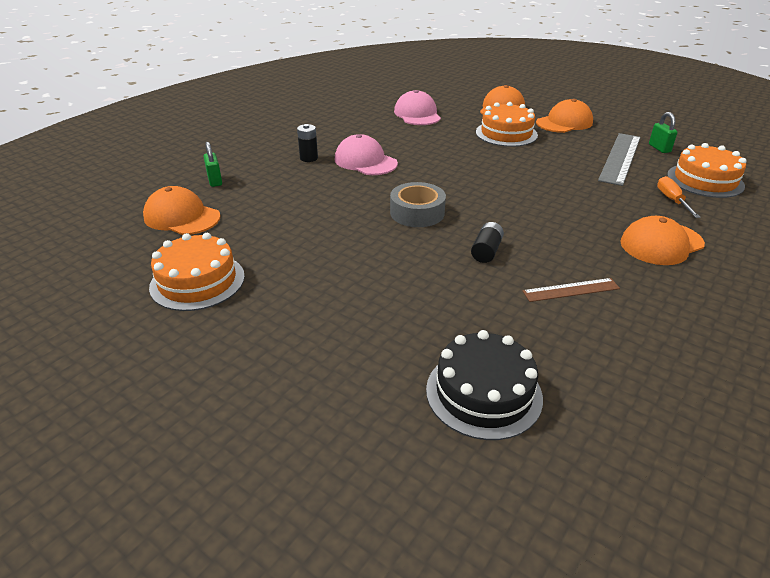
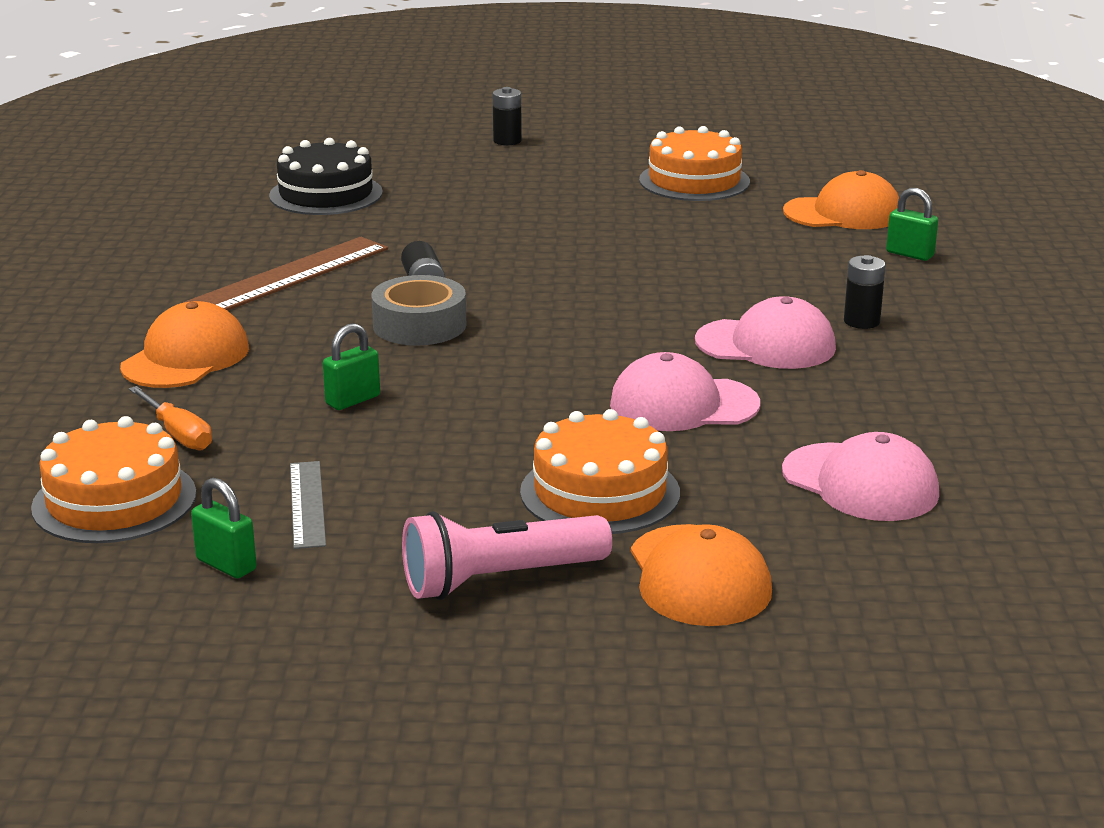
camera: 145 degrees right, 10 degrees down
grey tape [390,182,446,227] -> grey tape moved to [371,275,466,346]
brown ruler [523,278,620,302] -> brown ruler [183,237,388,311], size x1.78
orange cap [536,99,593,133] -> pink flashlight [402,511,612,600]
grey ruler [598,133,641,186] -> grey ruler [290,461,326,549], size x0.56
none -> green padlock [323,323,380,410]
none -> black battery [493,87,522,145]
none -> pink cap [610,352,760,431]

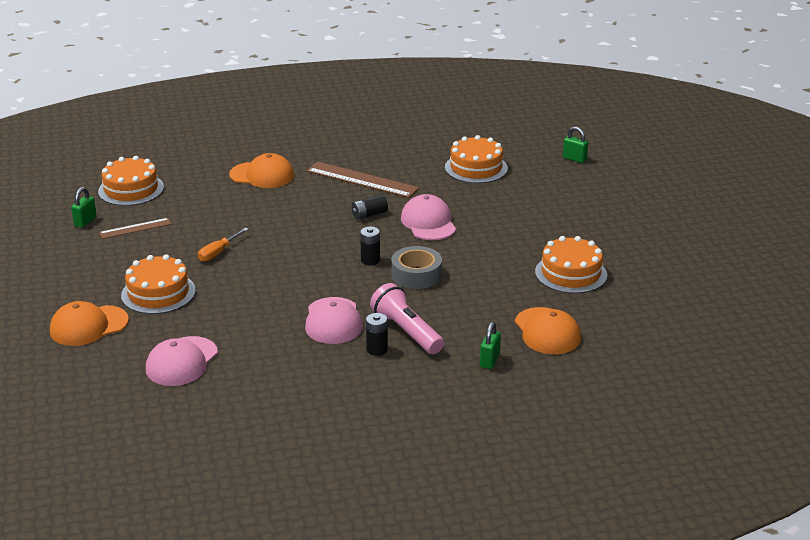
camera: 75 degrees right, 5 degrees up
orange screwdriver [129,386,212,450] -> orange screwdriver moved to [198,228,249,262]
black cake [269,138,383,215] -> orange cake [445,135,508,183]
grey ruler [290,461,326,549] -> brown ruler [99,218,171,239]
green padlock [323,323,380,410] -> green padlock moved to [563,127,588,163]
grey tape [371,275,466,346] -> grey tape moved to [391,246,442,289]
pink flashlight [402,511,612,600] -> pink flashlight moved to [370,283,444,354]
black battery [493,87,522,145] -> black battery moved to [360,227,380,265]
pink cap [610,352,760,431] -> pink cap moved to [401,194,456,240]

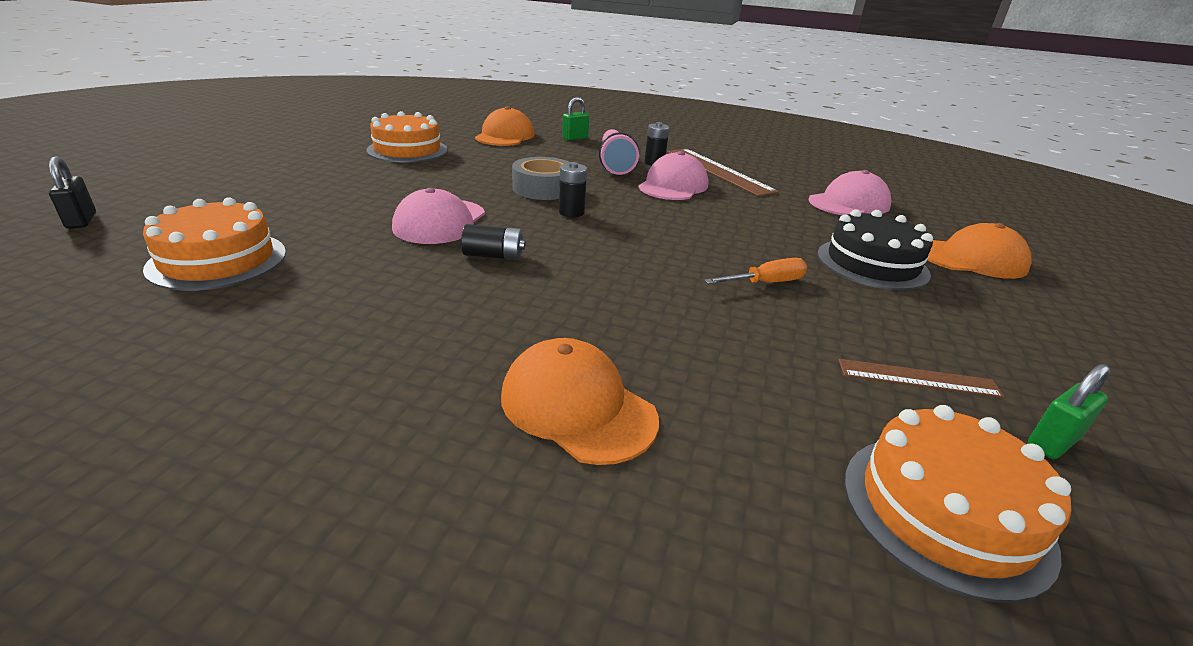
camera: 150 degrees left, 0 degrees up
orange cake [121,254,196,314] -> black cake [818,209,933,290]
brown ruler [307,162,419,198] -> brown ruler moved to [667,149,779,197]
green padlock [563,127,588,163] -> black padlock [49,157,96,229]

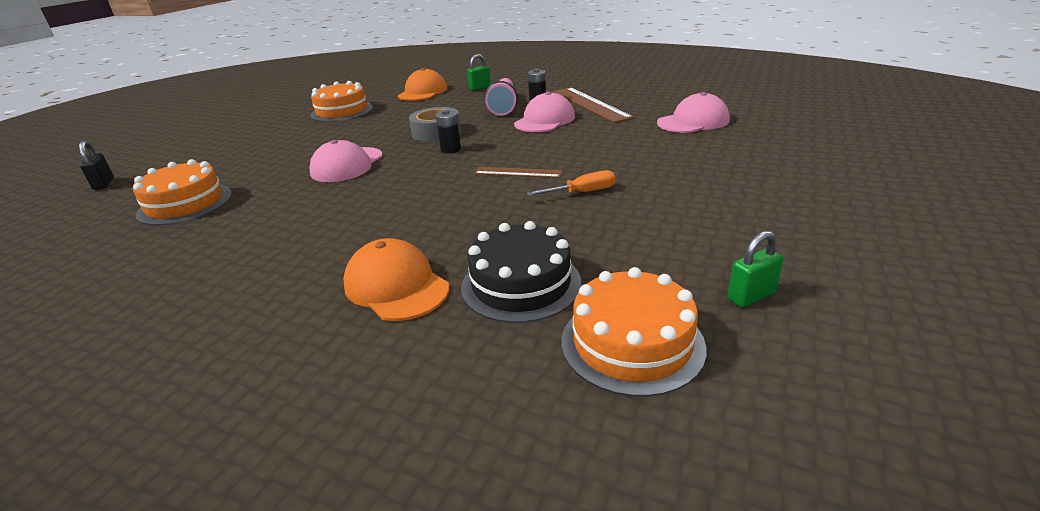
camera: 10 degrees right, 0 degrees up
black battery [461,224,526,260] -> none
black cake [818,209,933,290] -> black cake moved to [461,221,581,323]
brown ruler [839,359,1005,398] -> brown ruler moved to [474,167,562,178]
orange cap [927,223,1032,279] -> none

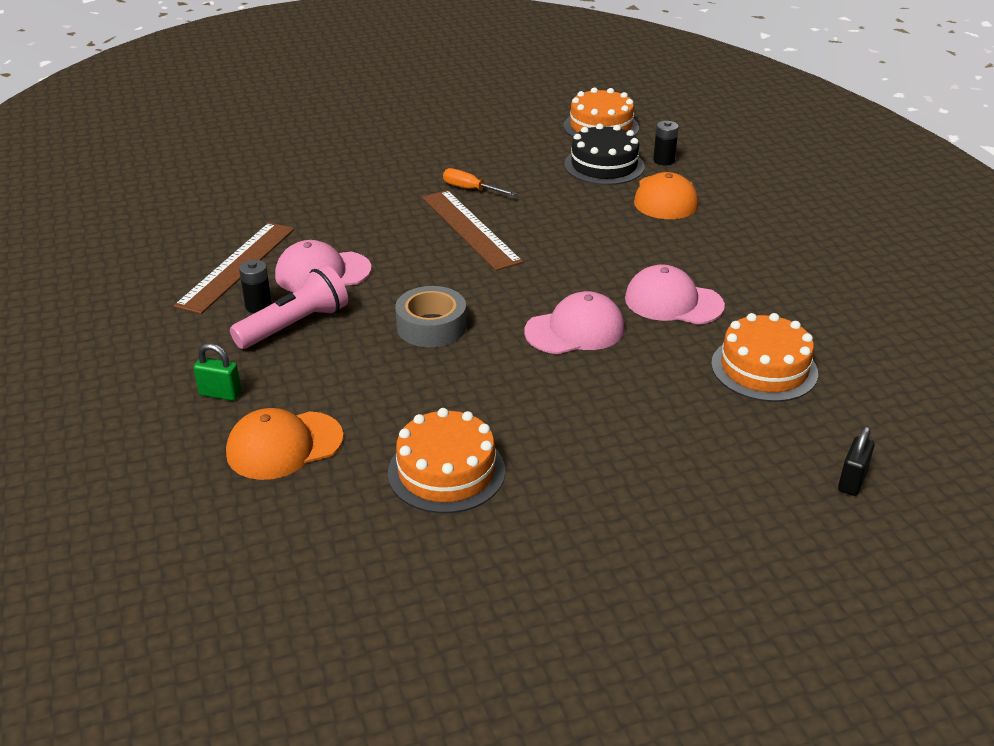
camera: 135 degrees left, 5 degrees up
black battery [436,110,461,153] -> black battery moved to [653,121,679,165]
brown ruler [474,167,562,178] -> brown ruler [422,190,523,271], size x1.78
pink cap [657,92,730,133] -> pink cap moved to [625,265,725,325]
green padlock [728,231,784,307] -> none

